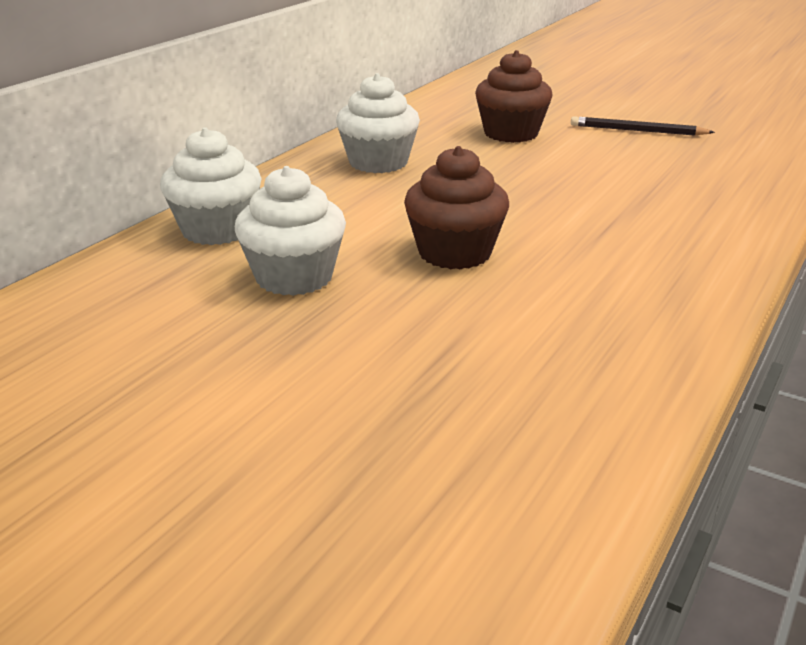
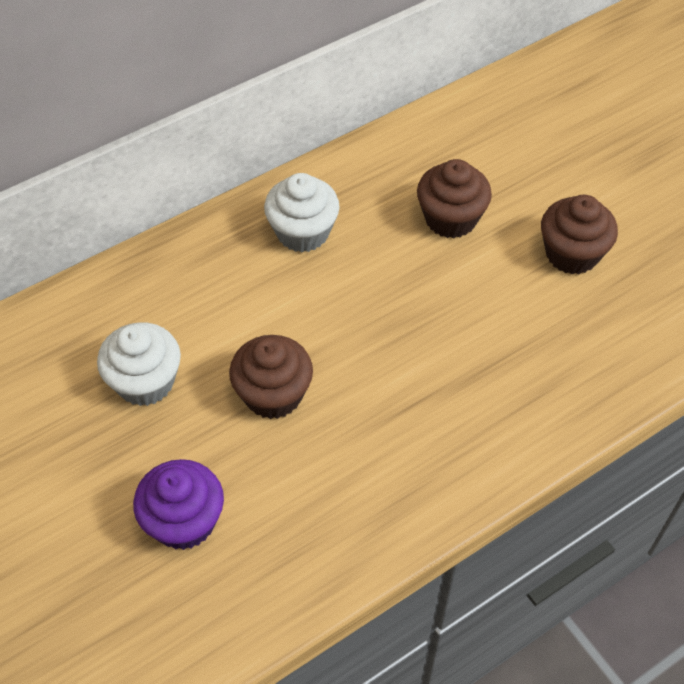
camera: 25 degrees right, 25 degrees up
white cupcake [160,128,262,245] -> none
black pencil [571,116,715,136] -> brown cupcake [541,195,618,274]
none -> purple cupcake [133,459,224,550]

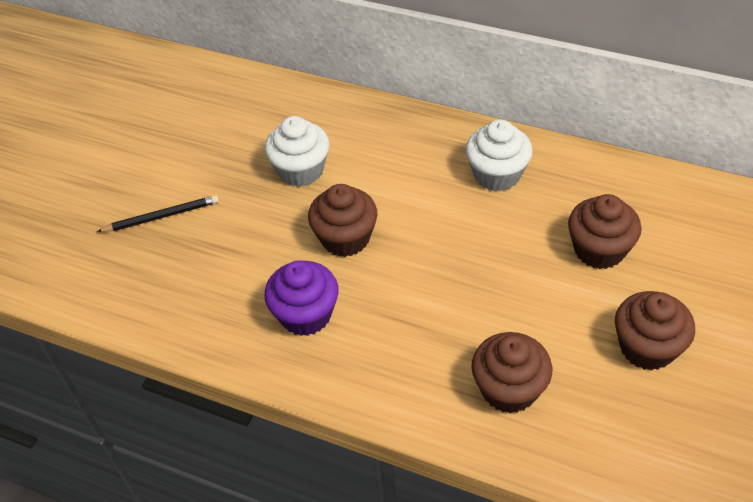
camera: 60 degrees right, 5 degrees down
purple cupcake [133,459,224,550] -> purple cupcake moved to [264,261,339,336]
none -> black pencil [97,195,219,232]
none -> brown cupcake [471,332,552,413]

